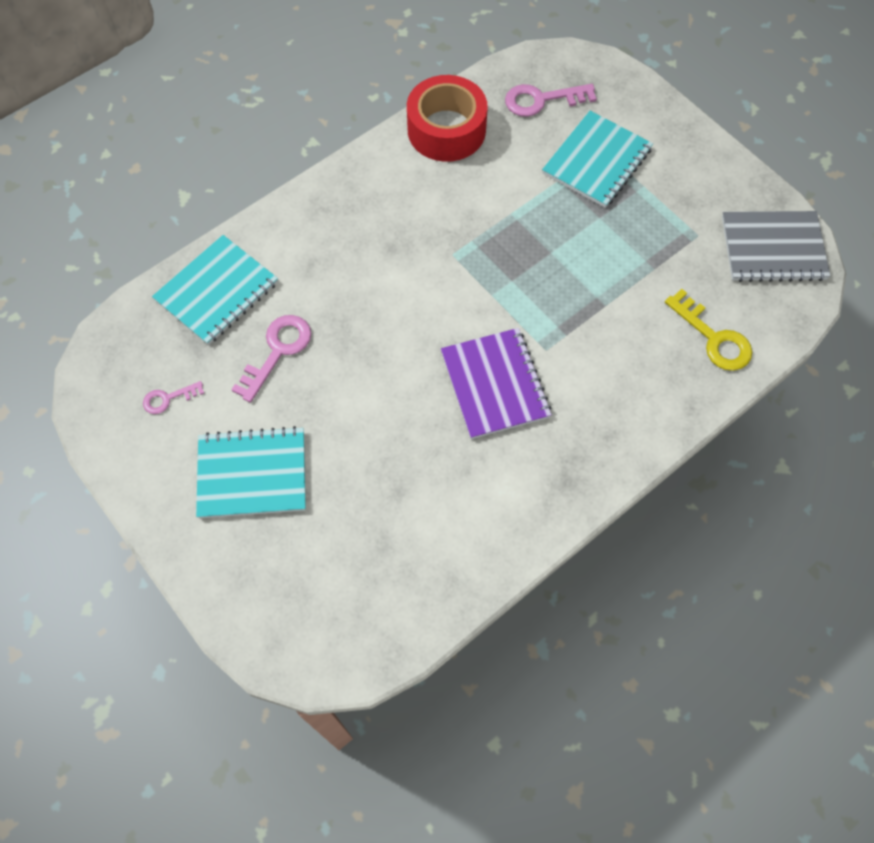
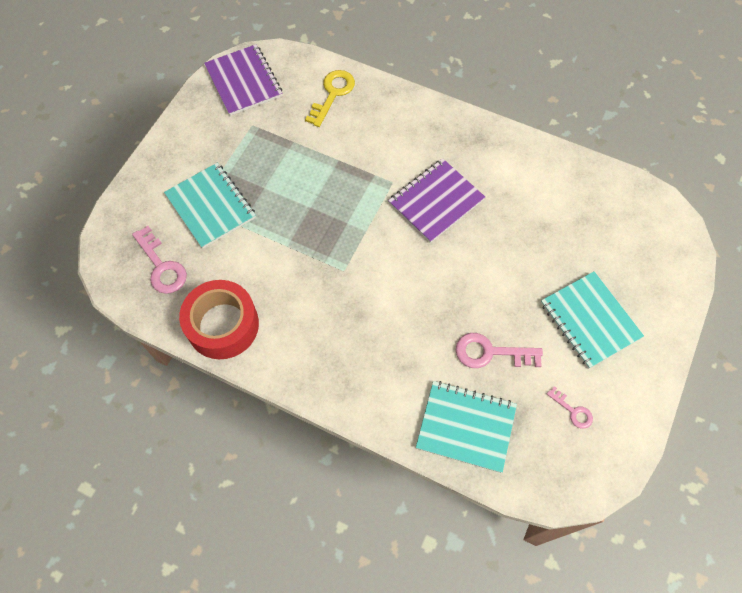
camera: 115 degrees left, 0 degrees up
turquoise notebook [542,111,653,208] -> turquoise notebook turned 45 degrees clockwise [164,163,256,249]
grey notebook [722,211,830,282] -> purple notebook [204,44,282,116]

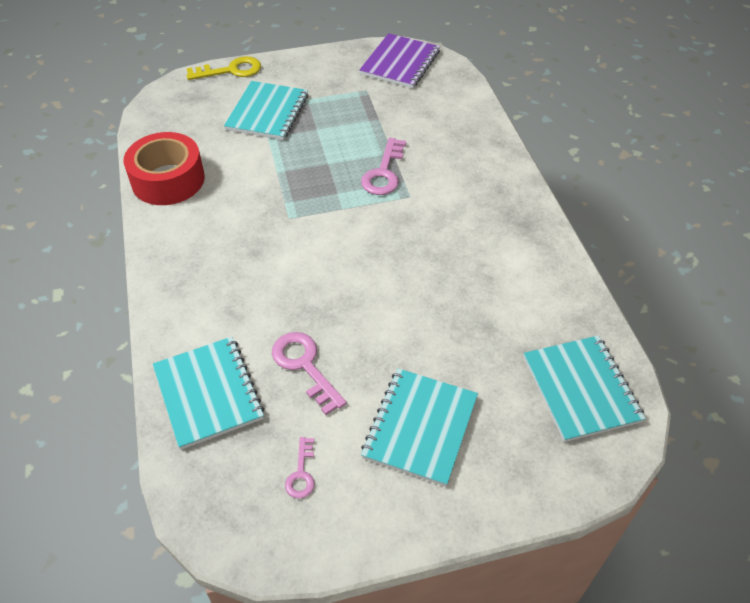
camera: 50 degrees right, 15 degrees down
pink key [132,226,187,294] -> pink key moved to [361,138,406,195]
yellow key [305,70,355,127] -> yellow key moved to [187,56,261,80]
purple notebook [388,158,485,243] -> none
none -> turquoise notebook [524,335,646,442]

